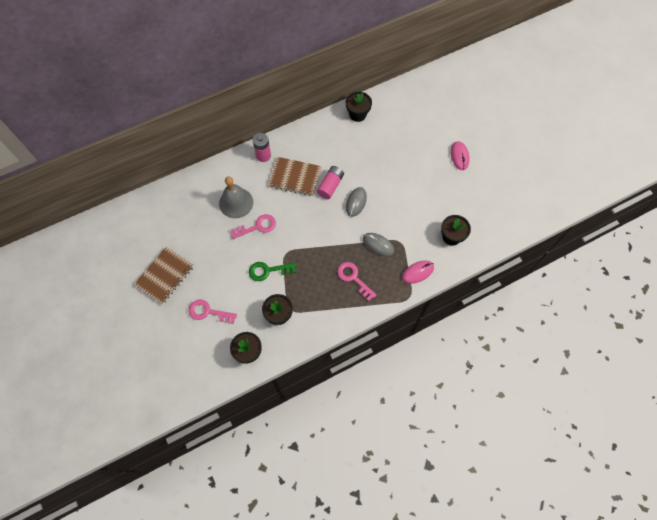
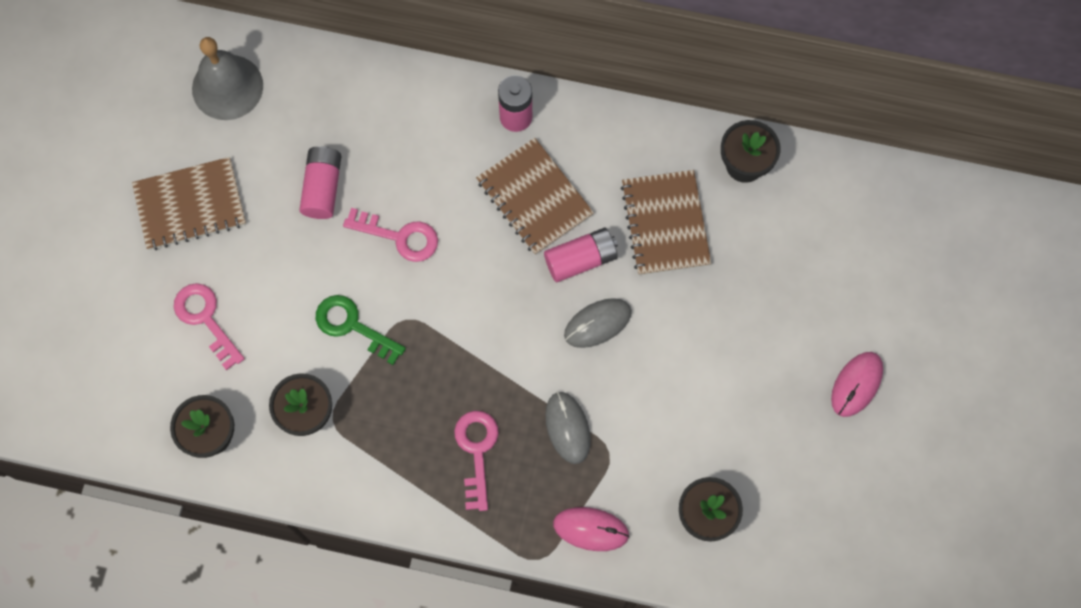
camera: 40 degrees right, 5 degrees up
grey bell [219,177,253,218] -> grey bell moved to [192,37,263,120]
none -> pink battery [299,146,341,219]
none -> brown notebook [620,170,712,275]

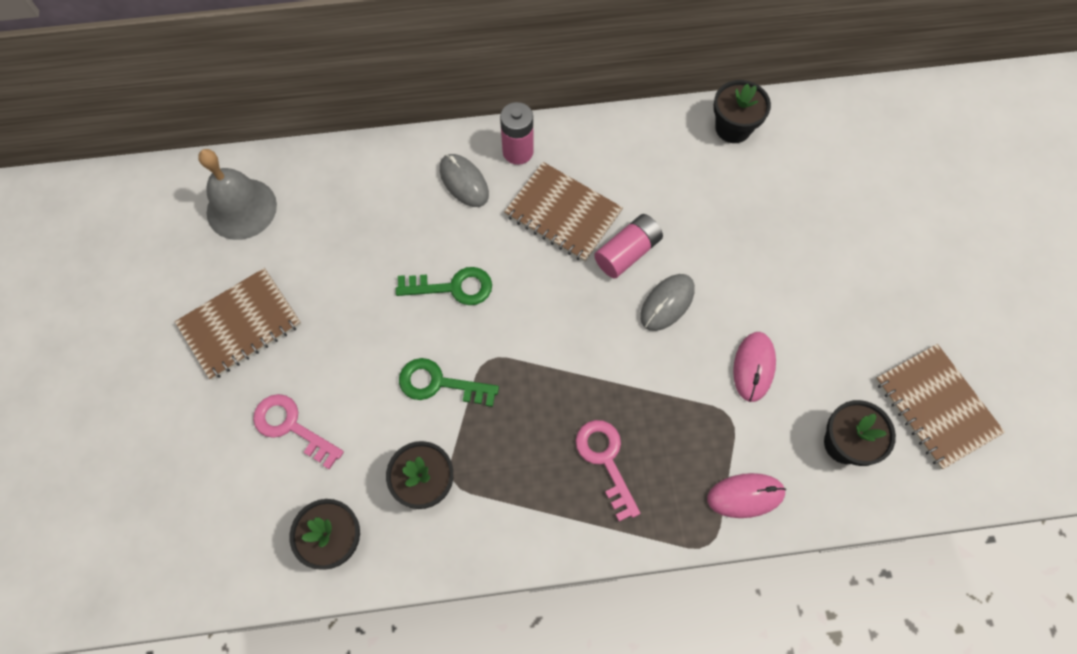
camera: 20 degrees left, 5 degrees down
pink battery [299,146,341,219] -> none
pink key [343,208,438,262] -> green key [396,267,492,305]
grey mouse [545,391,591,464] -> grey mouse moved to [440,154,489,207]
brown notebook [620,170,712,275] -> brown notebook moved to [875,344,1005,470]
pink mouse [831,352,883,417] -> pink mouse moved to [733,332,776,402]

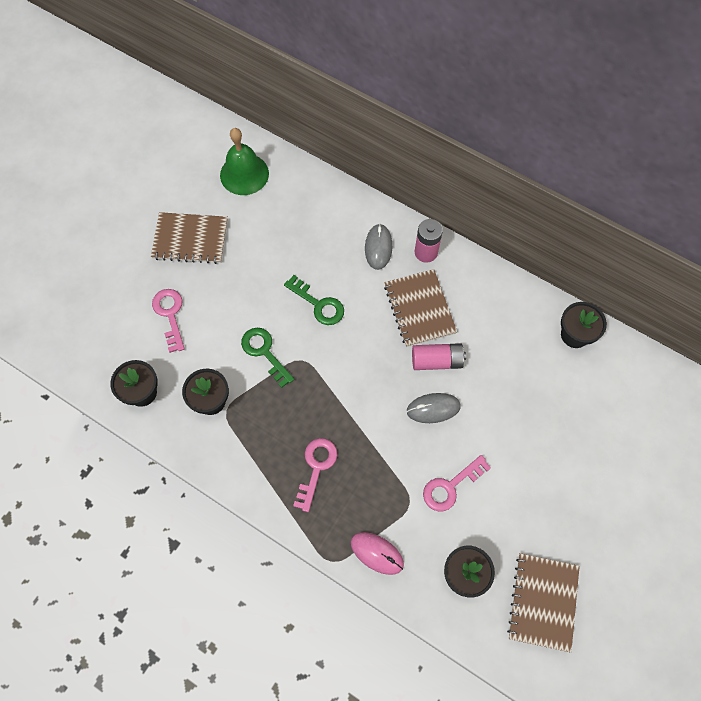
camera: 40 degrees right, 0 degrees up
grey bell [198,149,277,240] -> green bell [220,128,269,195]
pink mouse [733,332,776,402] -> pink key [423,455,491,511]

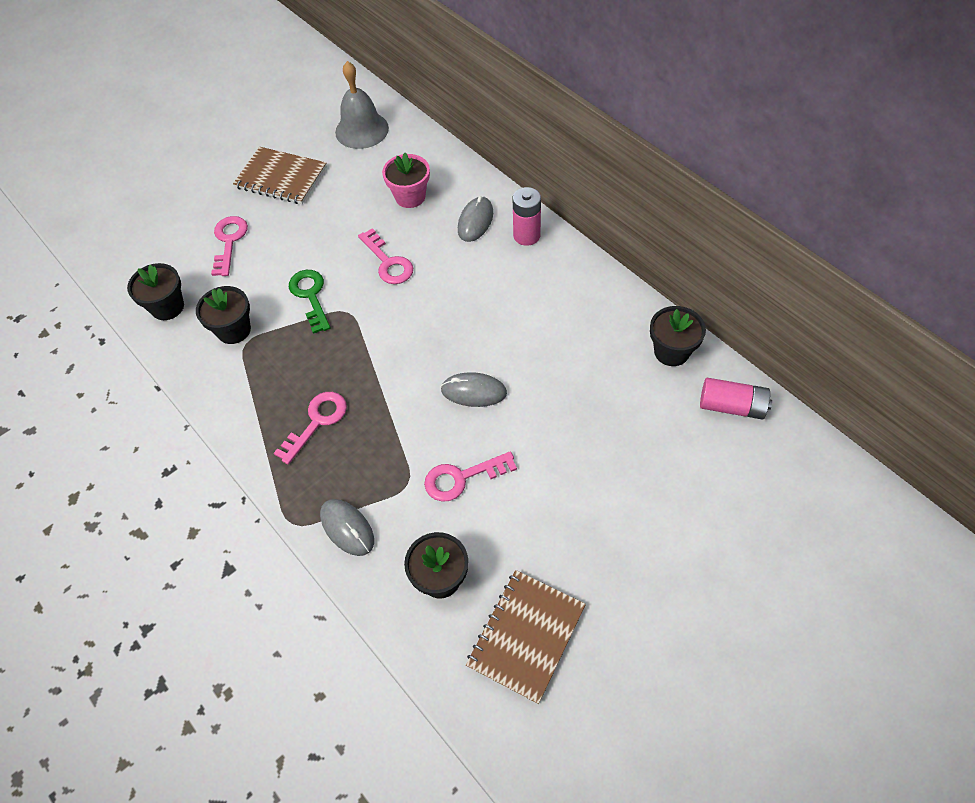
camera: 20 degrees right, 10 degrees down
green bell [220,128,269,195] -> grey bell [335,61,389,149]
green key [284,275,344,325] -> pink key [358,228,413,284]
pink mouse [351,532,404,575] -> grey mouse [320,499,374,556]
brown notebook [384,269,457,347] -> none
pink battery [412,343,466,370] -> pink battery moved to [700,378,772,419]
none -> pink flower pot [382,153,430,208]

